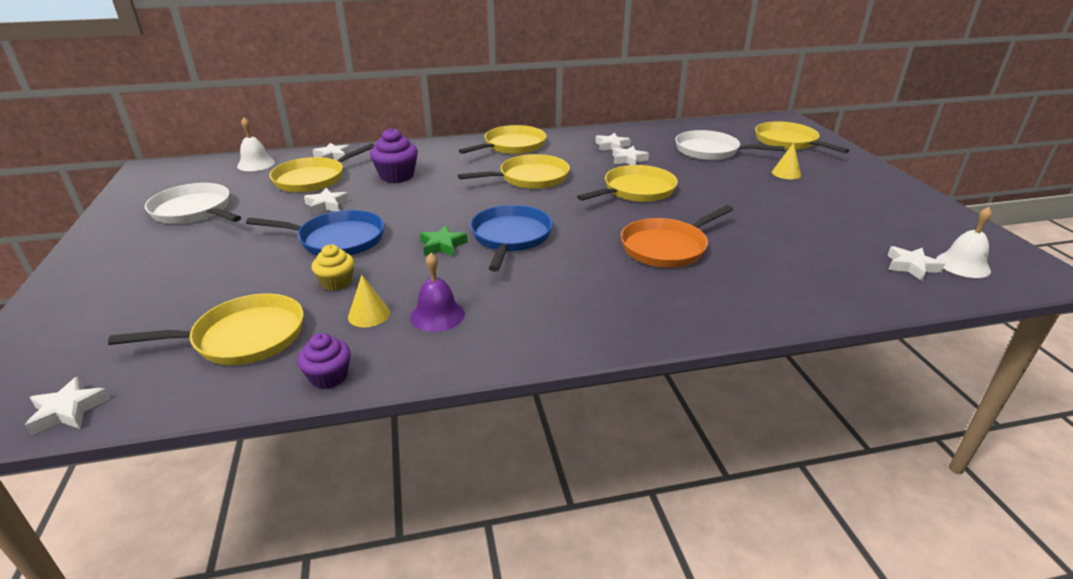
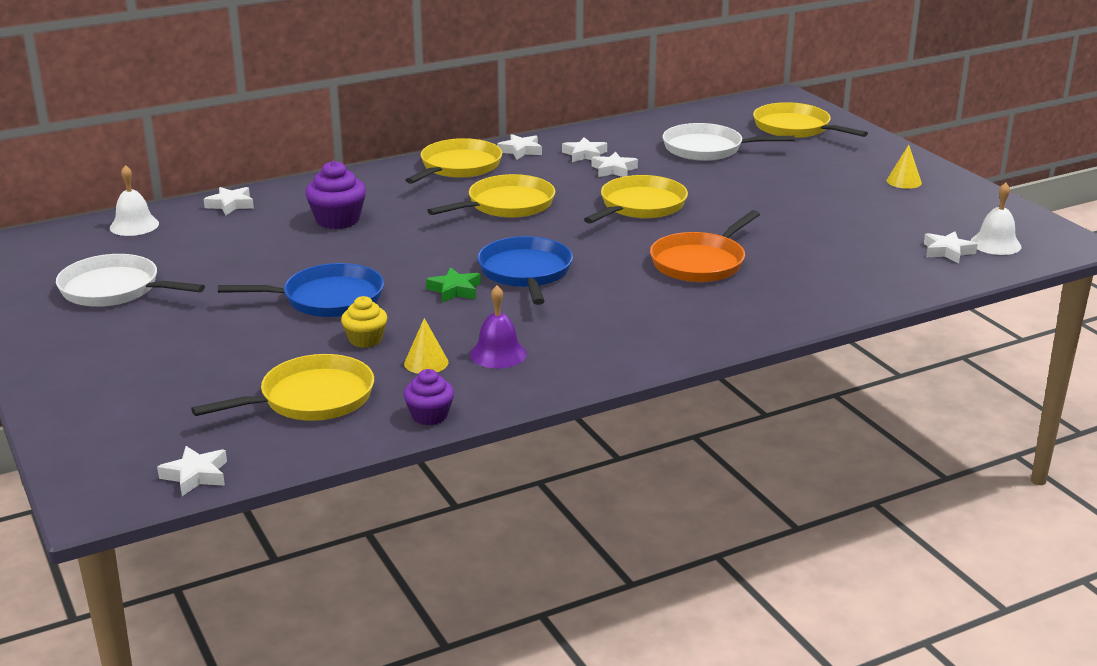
camera: 15 degrees left, 5 degrees down
yellow pan [269,143,375,193] -> none
white star [304,188,349,215] -> white star moved to [497,134,542,159]
yellow cone [772,143,801,179] -> yellow cone moved to [887,145,922,189]

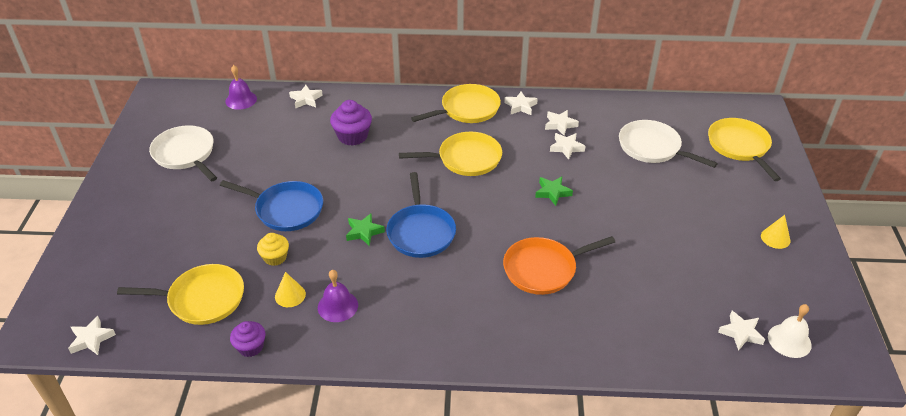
camera: 30 degrees right, 15 degrees up
white bell [110,165,159,236] -> purple bell [226,65,257,110]
blue pan [477,236,573,305] -> blue pan turned 150 degrees clockwise [386,172,456,258]
yellow pan [584,175,688,224] -> green star [535,176,573,206]

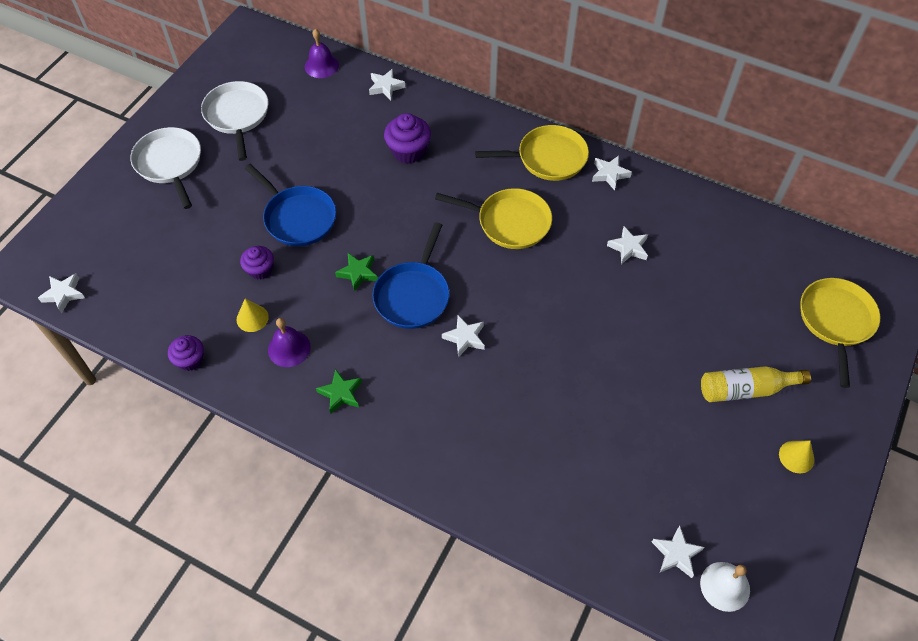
camera: 25 degrees right, 15 degrees up
yellow pan [117,264,244,325] -> none
yellow cupcake [257,233,289,266] -> purple cupcake [240,246,274,279]
orange pan [503,236,615,295] -> none
green star [535,176,573,206] -> green star moved to [316,369,362,414]
white star [545,110,579,136] -> white star moved to [442,315,485,357]
white pan [619,120,718,168] -> white pan moved to [130,127,201,209]
none -> yellow bottle [701,366,811,402]

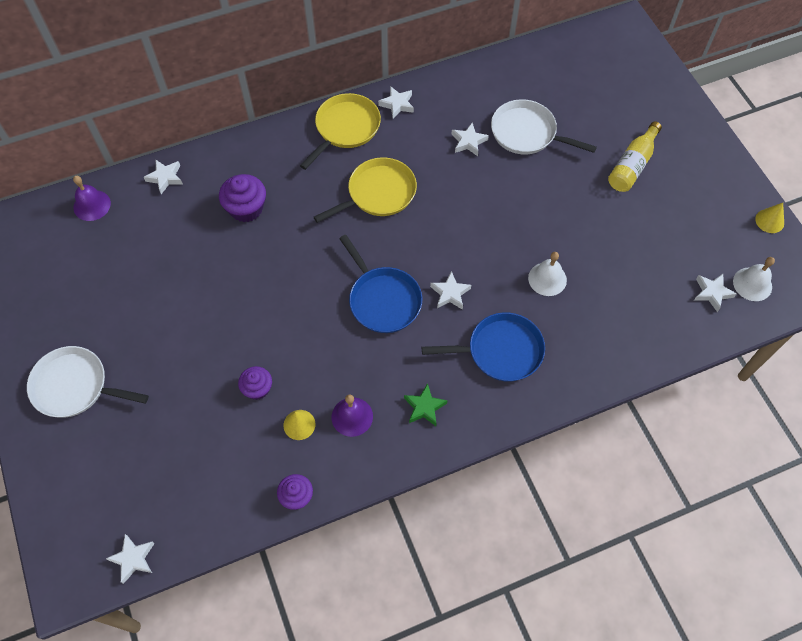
camera: 50 degrees left, 5 degrees up
white pan [201,81,269,161] -> white pan moved to [491,99,597,155]
blue pan [245,164,336,246] -> blue pan moved to [422,312,545,381]
green star [335,253,378,292] -> none
yellow cone [779,441,814,473] -> yellow cone moved to [755,203,784,233]
yellow pan [800,278,880,388] -> none
none -> white bell [528,252,567,296]

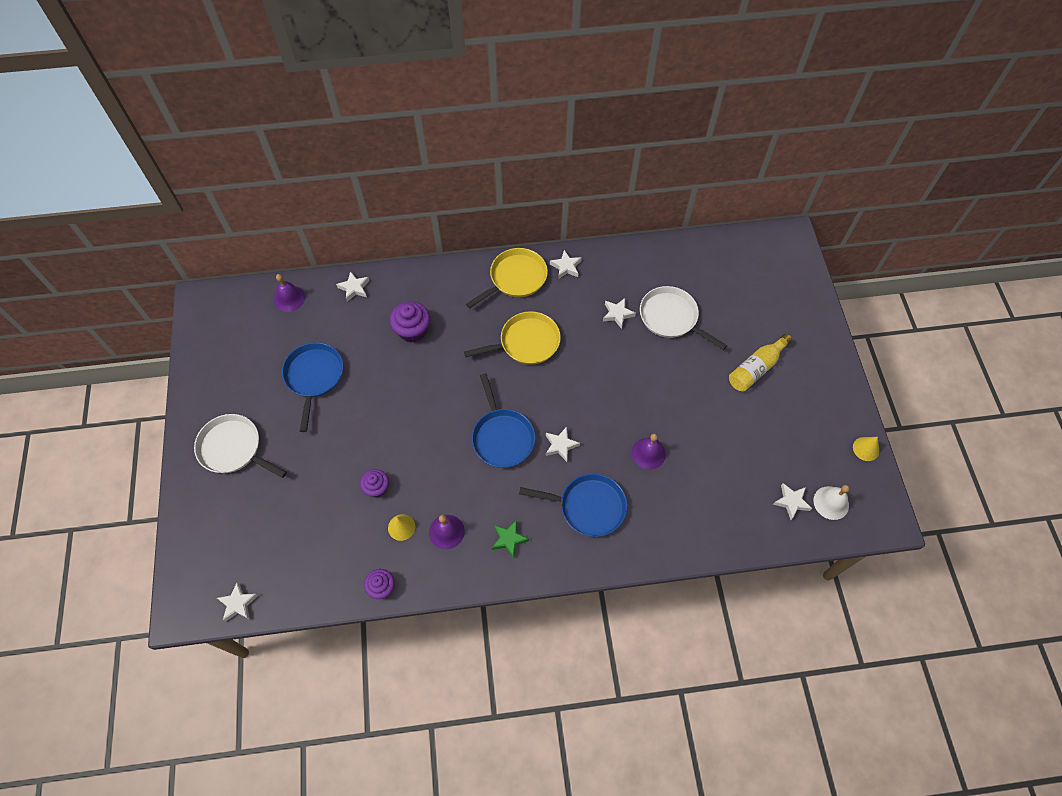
camera: 15 degrees right, 0 degrees up
white bell [528,252,567,296] -> purple bell [632,433,666,469]
none -> blue pan [282,342,343,432]

